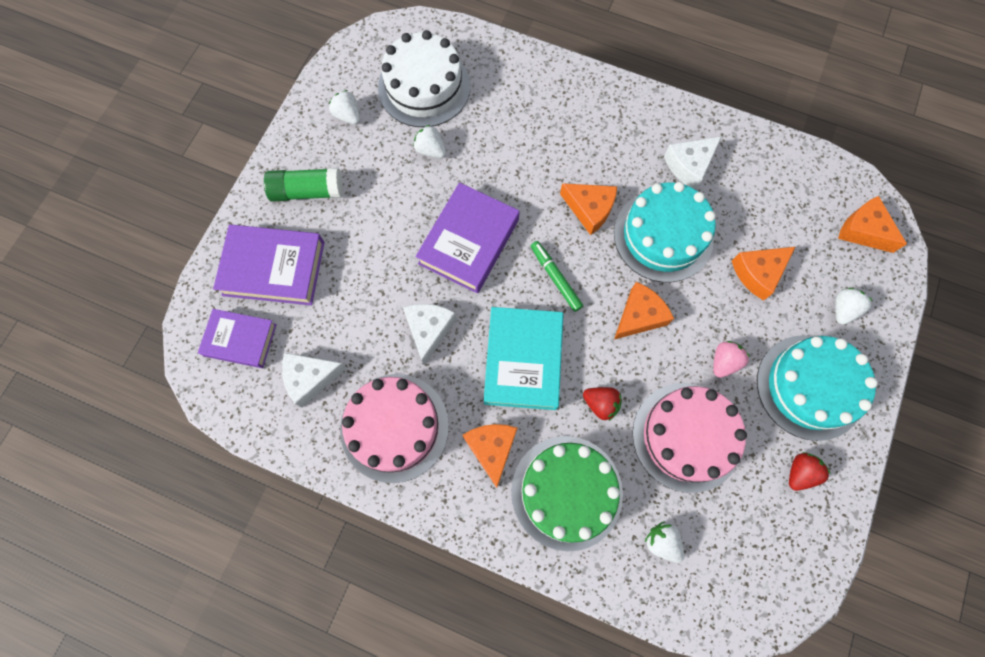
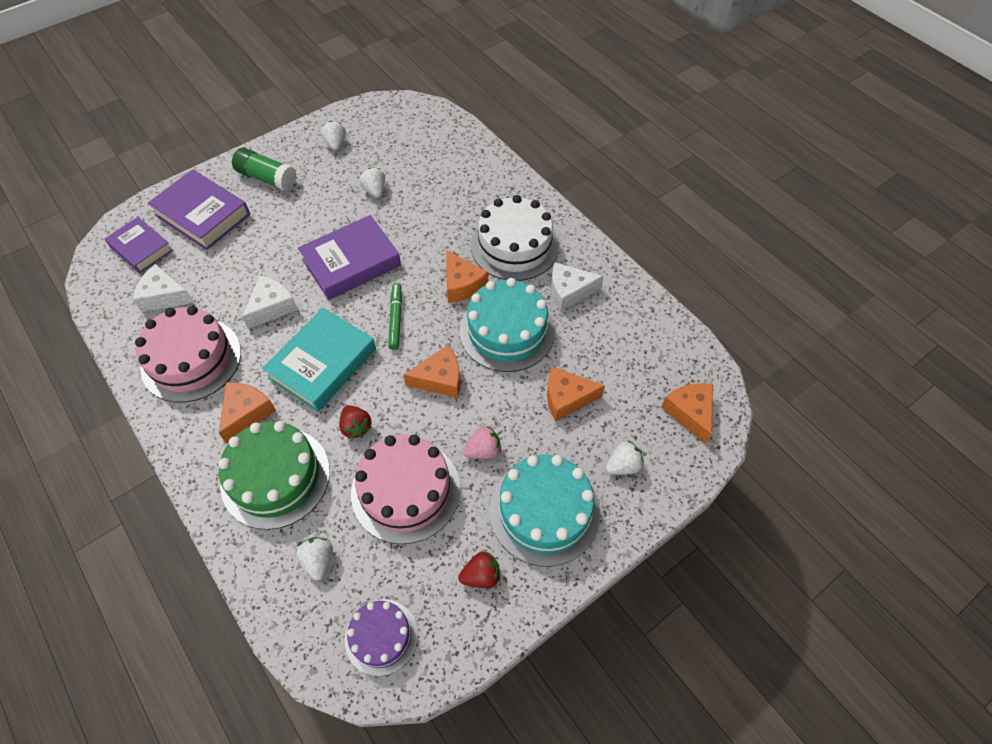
camera: 30 degrees right, 15 degrees down
white cake [378,30,470,127] -> white cake moved to [471,195,559,281]
none -> purple cake [345,599,418,676]

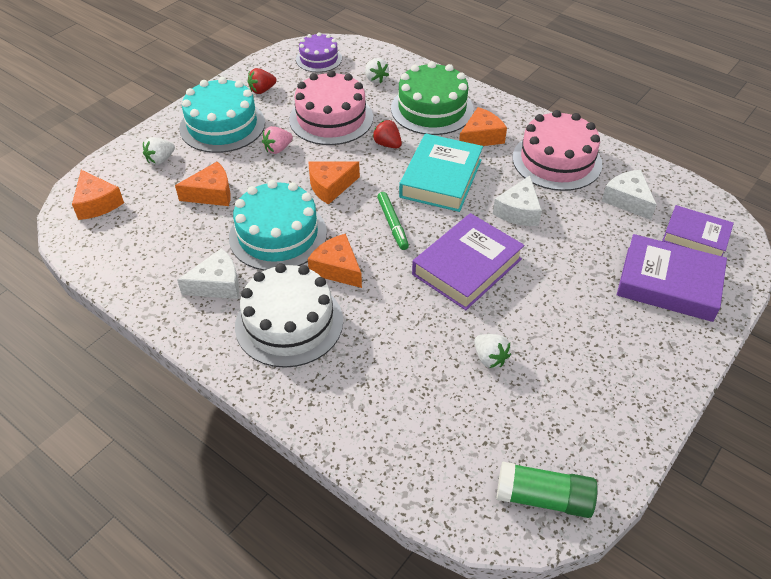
camera: 165 degrees right, 10 degrees down
white cheese [133,264,194,312] -> white cheese turned 120 degrees counterclockwise [602,170,657,220]
orange cheese [219,382,276,444] -> orange cheese turned 135 degrees counterclockwise [459,107,507,146]
green glue stick [232,148,297,191] -> green glue stick moved to [497,461,598,518]
white strawberry [321,121,346,151] -> none

